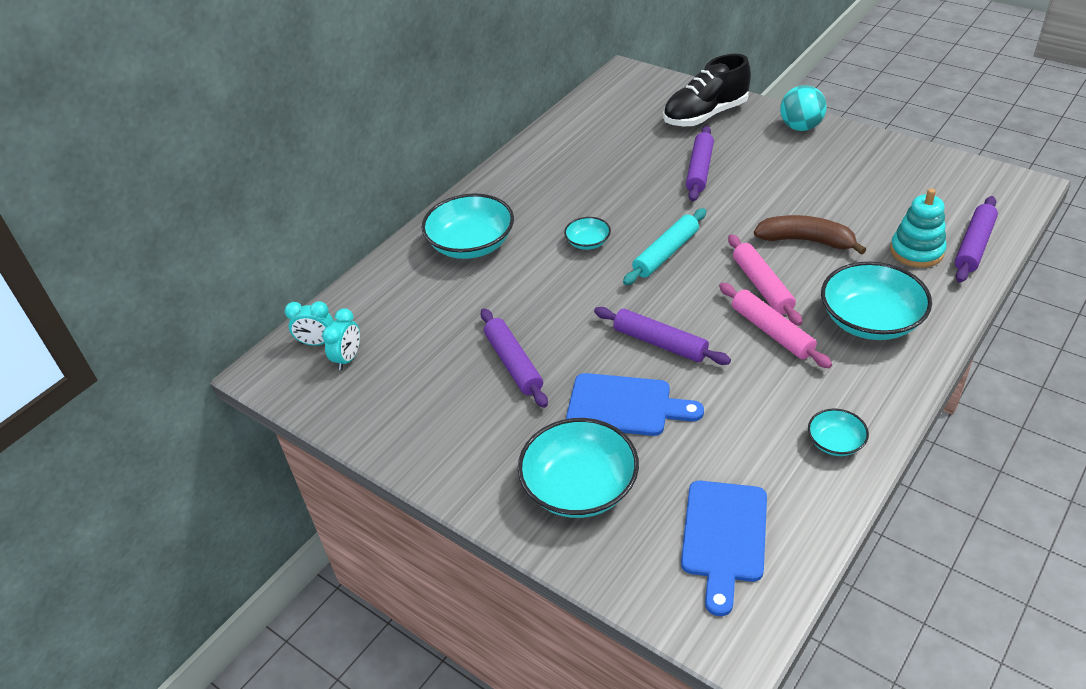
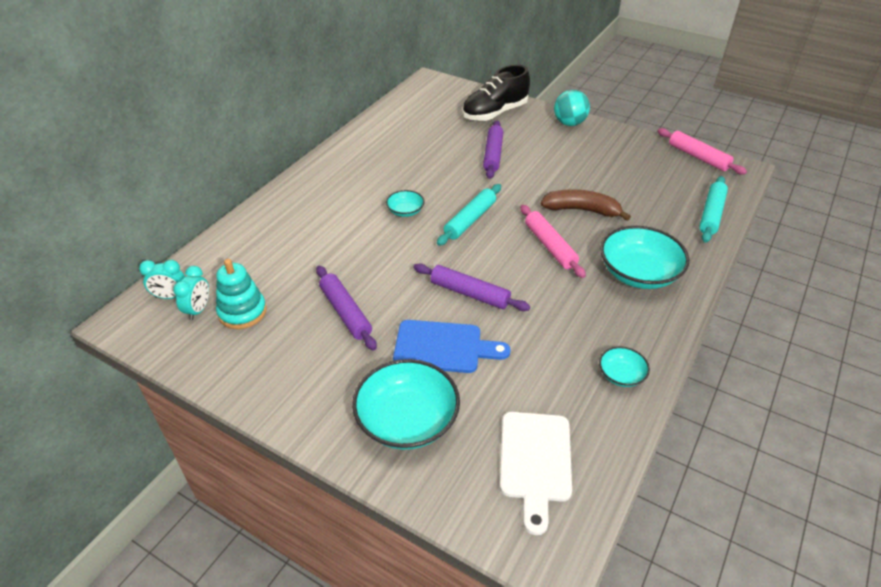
camera: 10 degrees left, 0 degrees up
turquoise bowl [422,193,514,259] -> none
blue cutting board [681,481,767,616] -> white cutting board [500,412,572,535]
pink rolling pin [719,283,832,368] -> pink rolling pin moved to [658,128,747,175]
turquoise stacking toy [890,188,947,268] -> turquoise stacking toy moved to [216,259,267,329]
purple rolling pin [955,196,998,283] -> turquoise rolling pin [699,176,728,243]

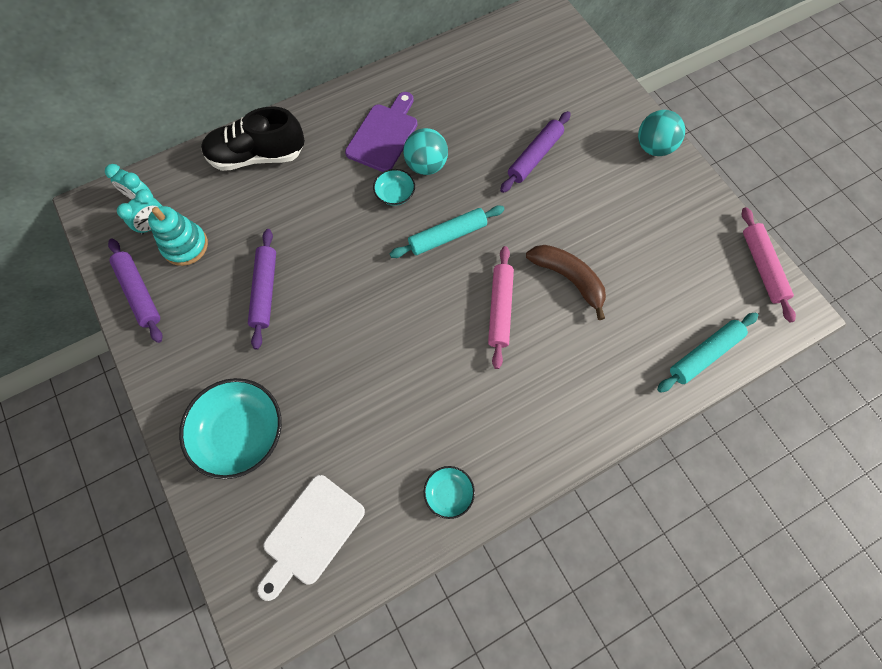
camera: 30 degrees right, 25 degrees up
blue cutting board [393,320,511,373] -> none
purple rolling pin [414,263,530,311] -> purple rolling pin moved to [108,239,163,343]
black shoe [462,65,530,121] -> black shoe moved to [201,107,305,171]
turquoise bowl [600,226,689,289] -> none
none -> purple cutting board [345,92,417,172]
none -> turquoise ball [403,128,448,175]

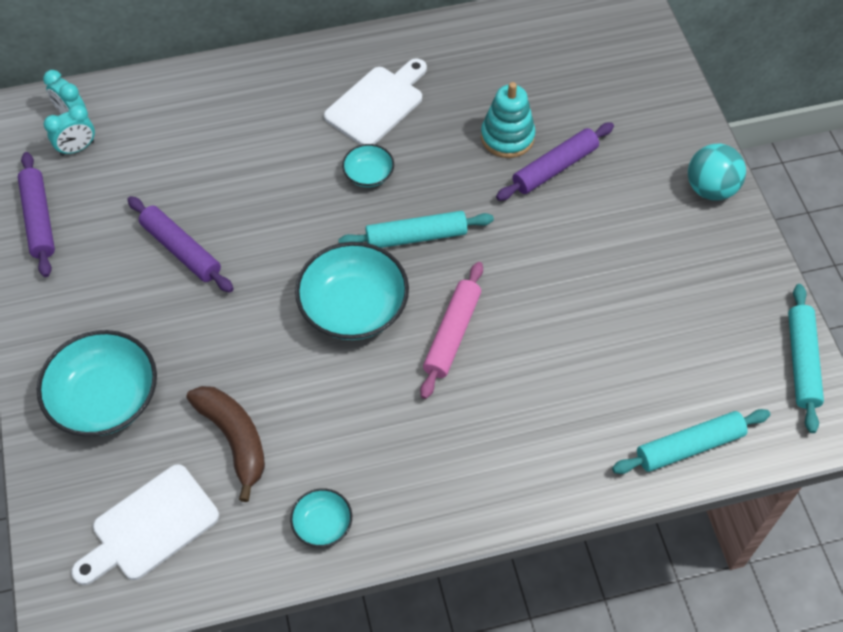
camera: 15 degrees right, 10 degrees down
turquoise stacking toy [148,206,208,266] -> turquoise stacking toy moved to [481,82,536,158]
black shoe [201,107,305,171] -> none
purple rolling pin [248,229,276,350] -> purple rolling pin turned 60 degrees counterclockwise [127,196,233,293]
purple cutting board [345,92,417,172] -> white cutting board [324,58,427,145]
turquoise ball [403,128,448,175] -> none
brown banana [526,245,606,320] -> brown banana moved to [186,386,265,502]
pink rolling pin [742,207,796,323] -> turquoise rolling pin [788,284,824,433]
none -> turquoise bowl [295,242,409,340]

